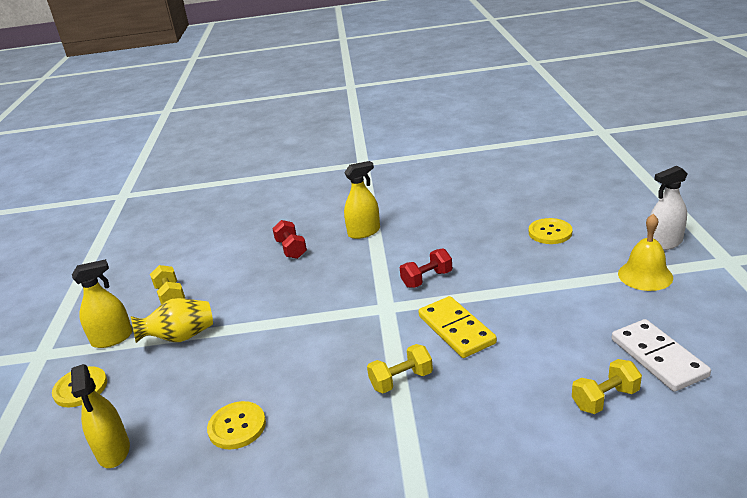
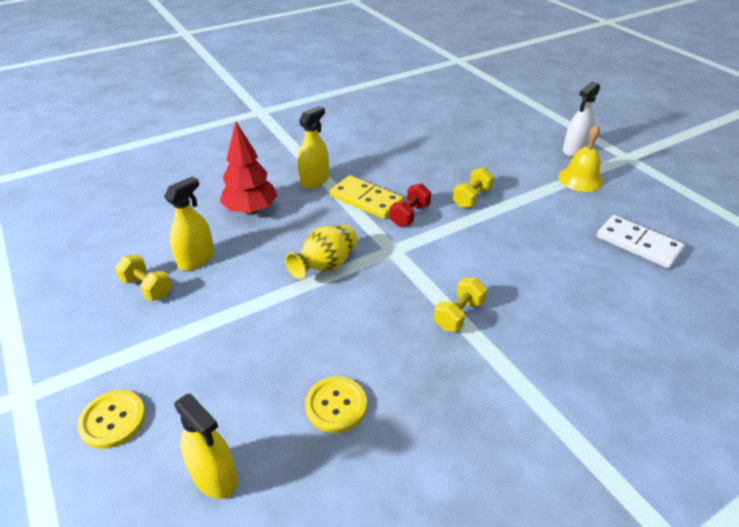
camera: 30 degrees left, 10 degrees up
yellow spray bottle [72,259,133,348] -> yellow spray bottle moved to [164,177,214,271]
yellow vase [131,298,213,343] -> yellow vase moved to [285,225,358,279]
red dumbbell [272,220,307,259] -> red tree [220,122,277,215]
yellow domino [418,296,497,358] -> yellow domino moved to [330,175,403,219]
yellow button [529,218,573,244] -> none
yellow dumbbell [572,359,642,414] -> yellow dumbbell moved to [453,168,494,208]

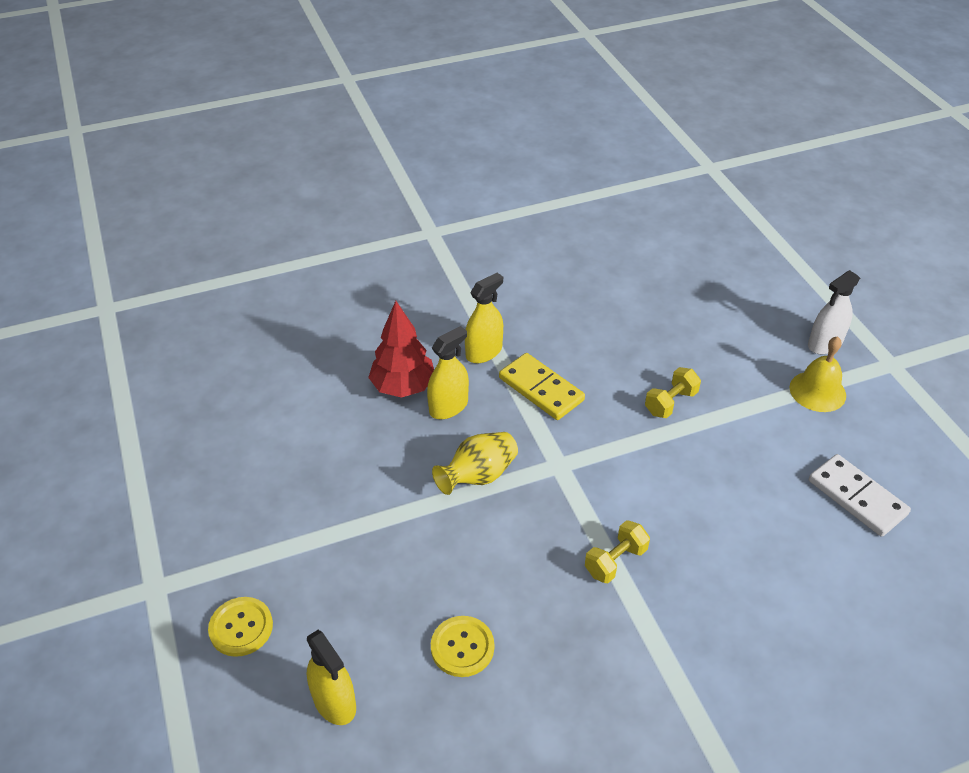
camera: 10 degrees right, 5 degrees up
yellow dumbbell [115,254,172,301] -> none
yellow spray bottle [164,177,214,271] -> yellow spray bottle moved to [427,326,469,419]
red dumbbell [390,183,431,227] -> none

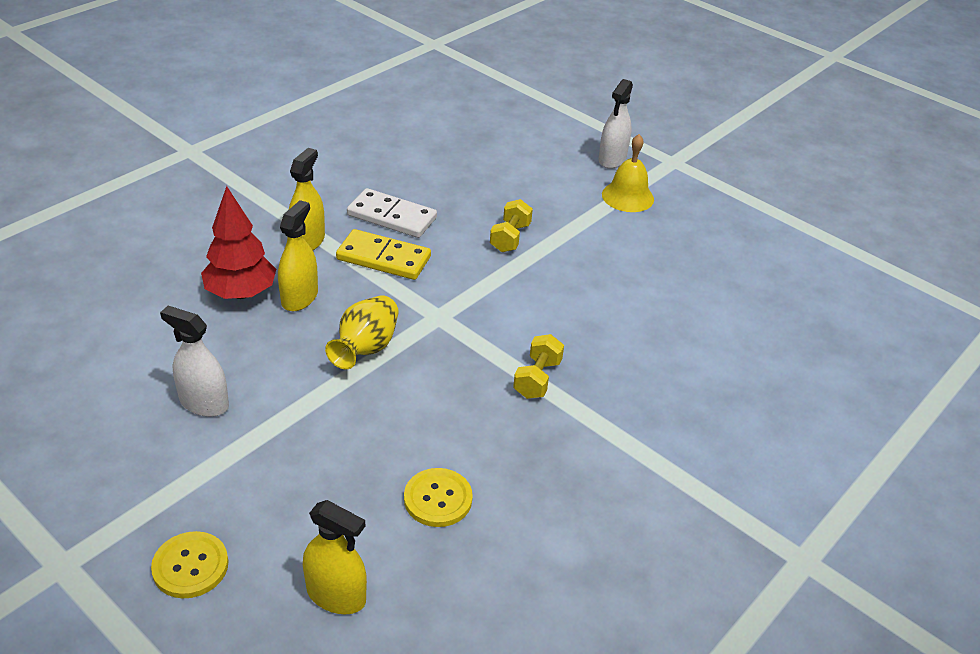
camera: 30 degrees left, 5 degrees down
white domino [809,454,911,537] -> white domino moved to [347,188,437,238]
none -> white spray bottle [160,306,229,417]

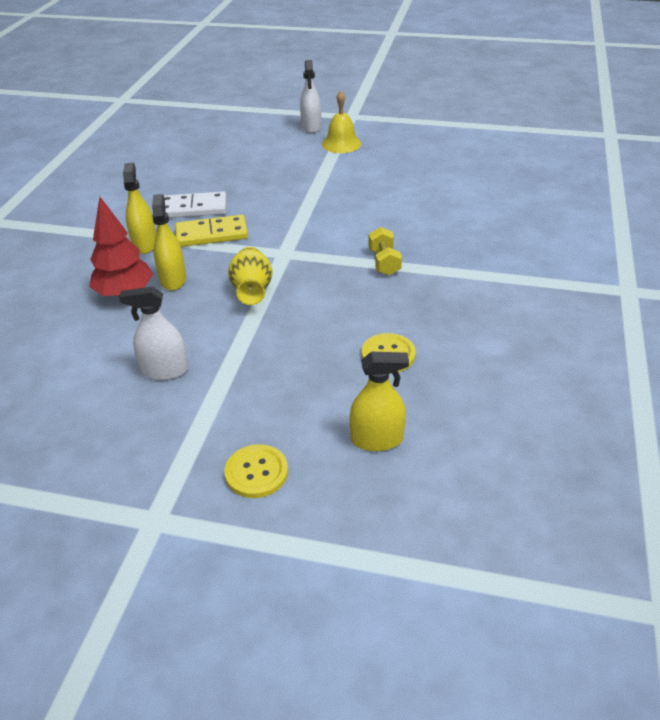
camera: 25 degrees left, 0 degrees up
yellow dumbbell [490,199,533,252] -> none

